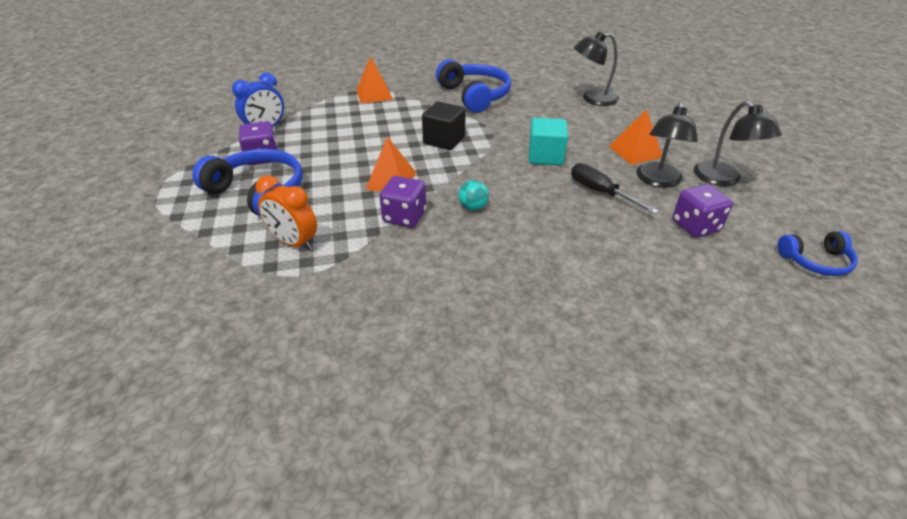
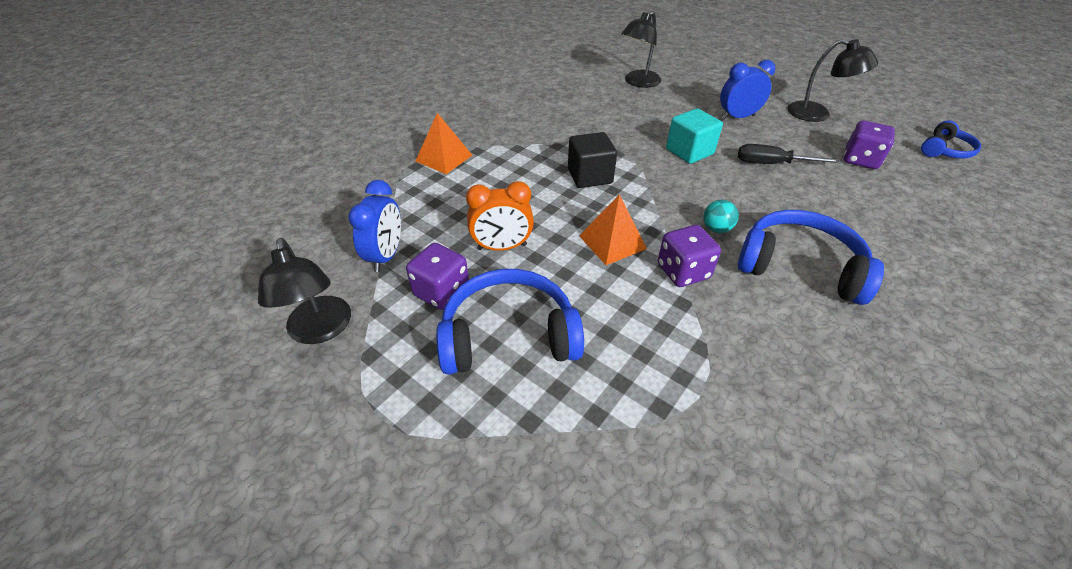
camera: 40 degrees left, 5 degrees up
orange clock [256,175,317,251] -> orange clock moved to [466,181,534,251]
blue headphones [436,59,511,113] -> blue headphones moved to [738,210,884,305]
orange pyramid [609,109,662,165] -> blue clock [720,60,775,119]
black lamp [636,102,698,188] -> black lamp moved to [258,238,351,344]

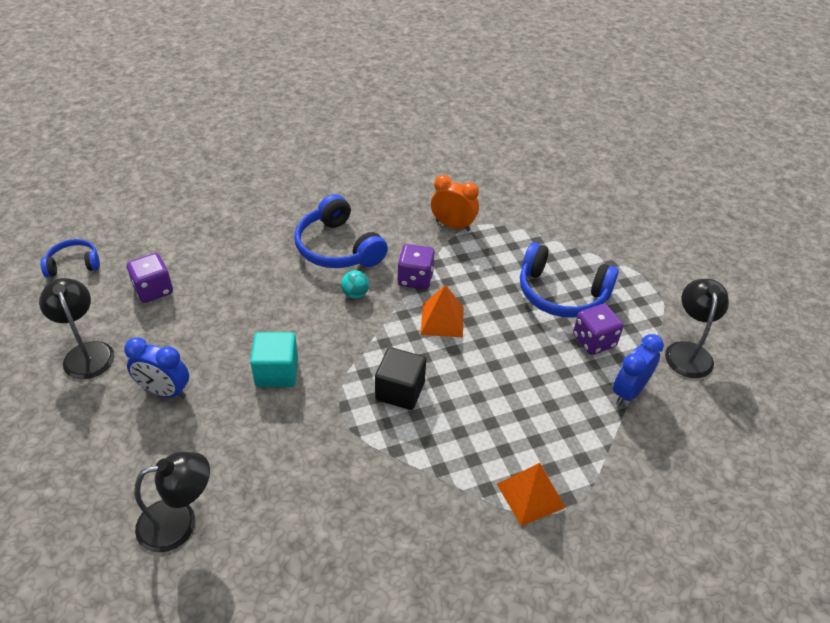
camera: 150 degrees left, 0 degrees up
orange clock [466,181,534,251] -> orange clock moved to [431,175,479,231]
black screwdriver [738,144,841,164] -> none

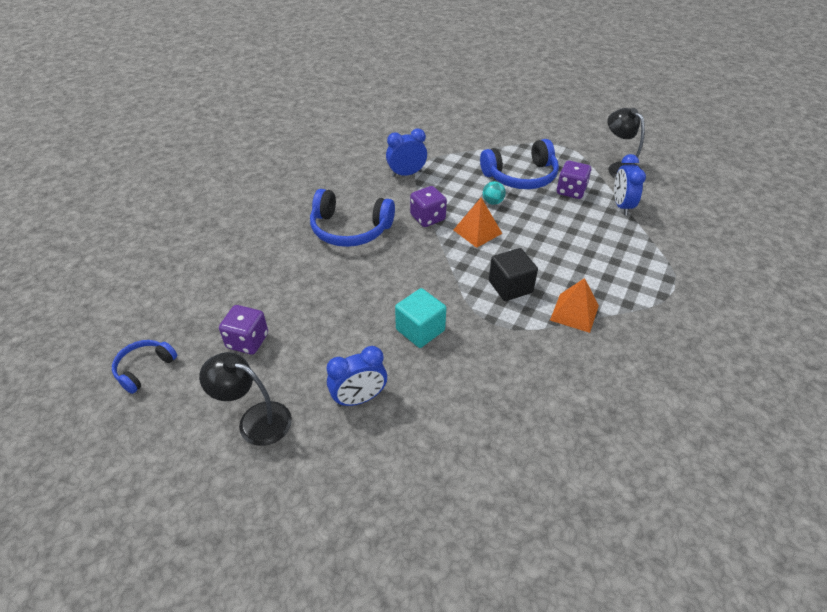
camera: 40 degrees left, 0 degrees up
black lamp [134,452,210,553] -> none
turquoise ball [341,270,369,298] -> turquoise ball moved to [483,181,506,205]
orange clock [431,175,479,231] -> blue clock [386,129,427,177]
orange pyramid [497,463,566,526] -> orange pyramid moved to [550,278,599,333]

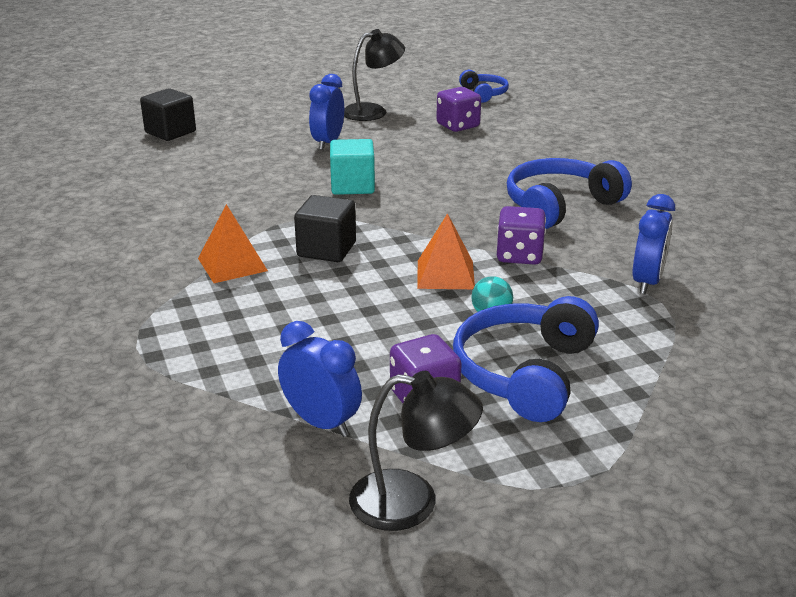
camera: 130 degrees right, 15 degrees down
none -> black cube [140,88,196,141]

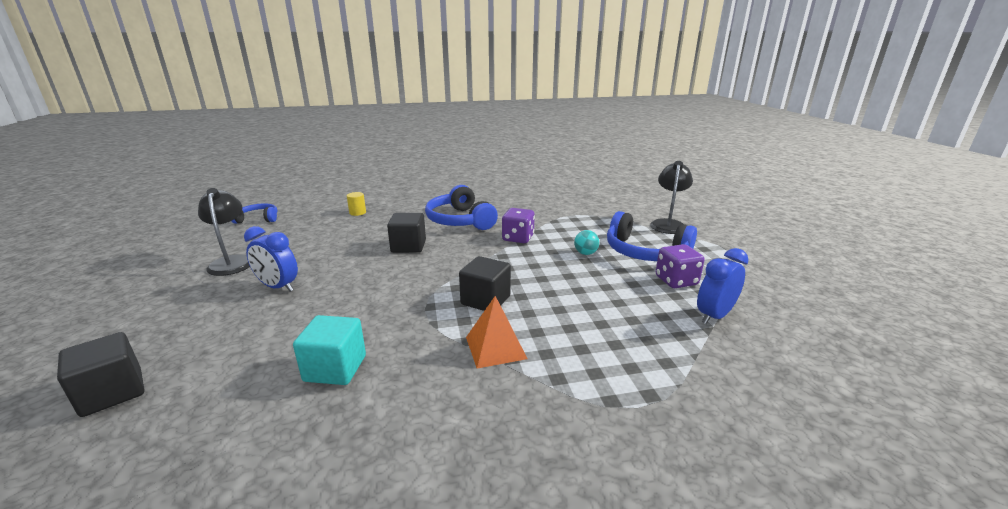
camera: 80 degrees left, 5 degrees down
turquoise cube [330,139,375,195] -> turquoise cube moved to [293,315,366,385]
black lamp [349,371,483,531] -> black lamp moved to [650,161,693,234]
orange pyramid [417,213,475,289] -> none
purple dice [436,87,481,132] -> none
blue clock [632,194,675,294] -> none
none -> yellow cylinder [347,192,366,216]
none -> black cube [387,213,426,253]

